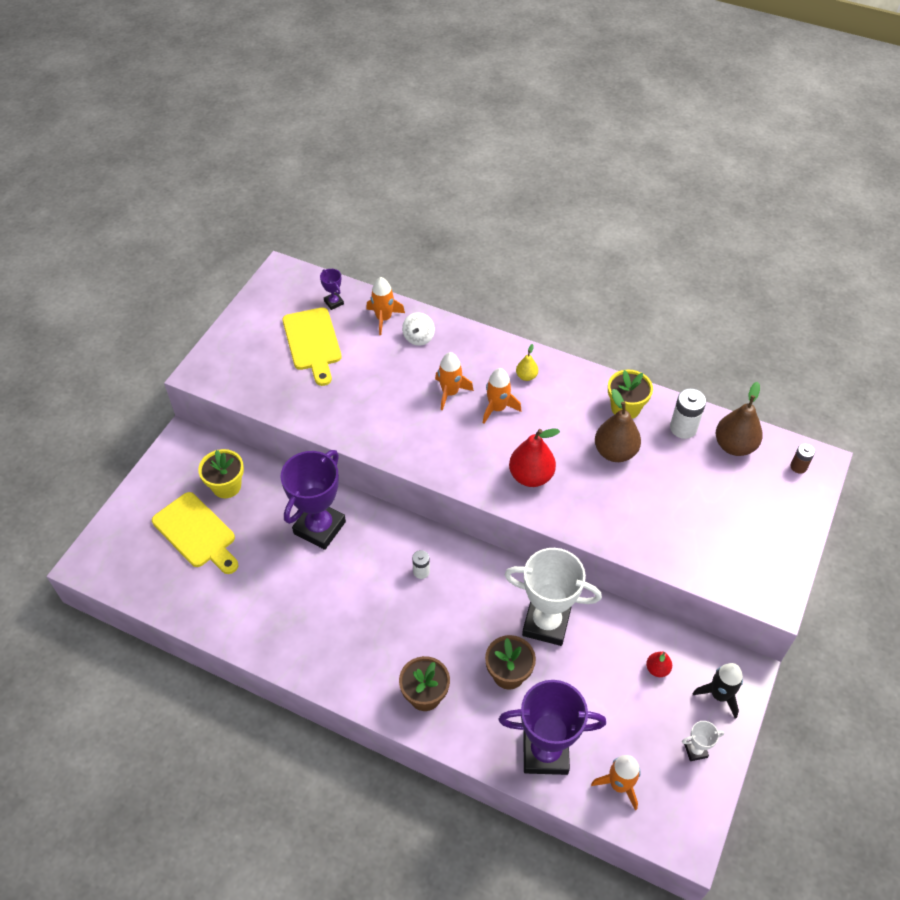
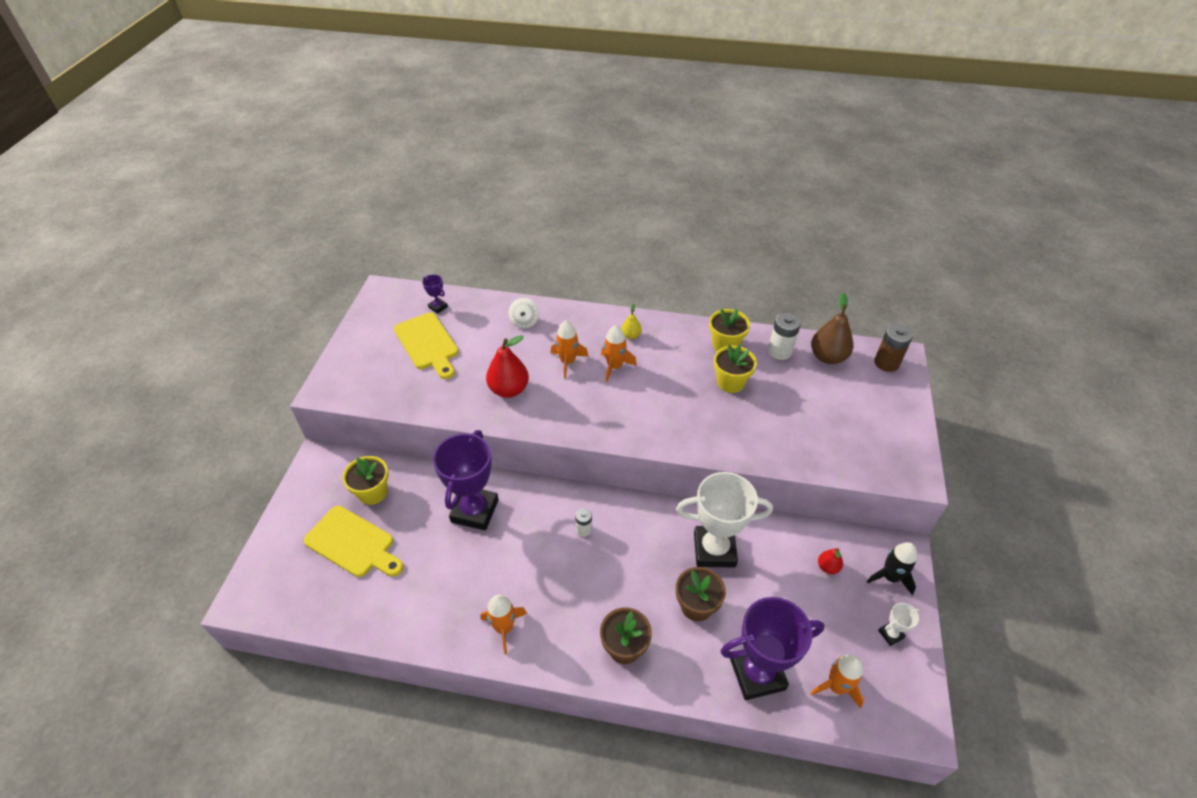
camera: 15 degrees left, 5 degrees down
orange rocket [366,277,405,335] -> orange rocket moved to [480,594,527,654]
red pear [509,428,560,487] -> red pear moved to [486,335,529,398]
brown pear [595,389,641,462] -> yellow flower pot [714,345,757,393]
brown battery [790,444,815,474] -> brown battery [874,324,913,372], size x1.68

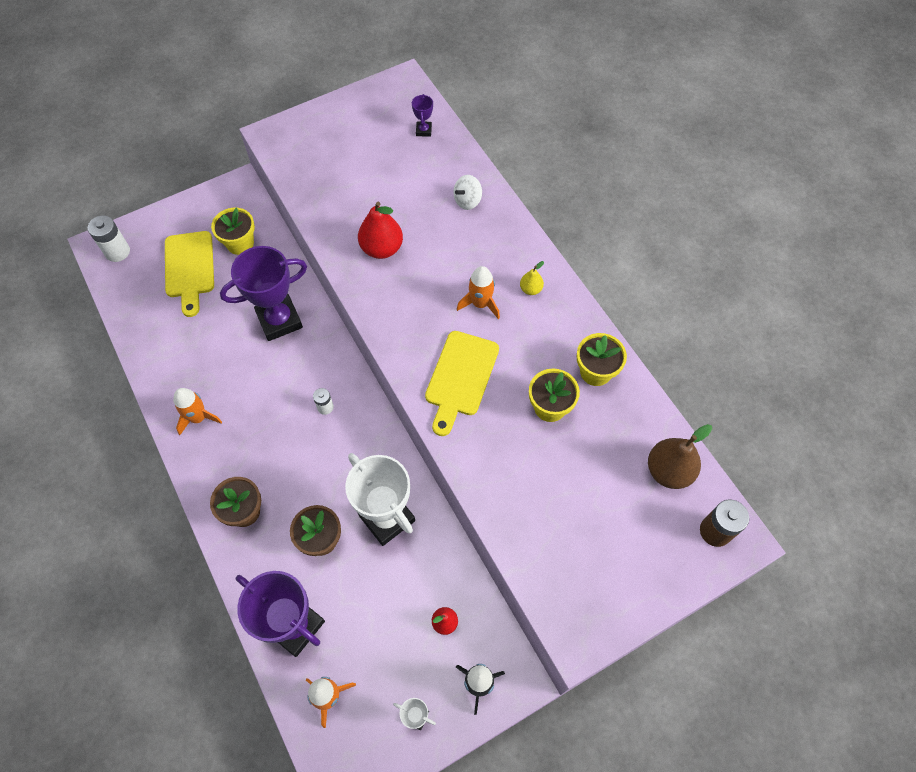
camera: 50 degrees right, 15 degrees up
yellow cutting board [394,312,459,379] -> yellow cutting board moved to [425,331,499,436]
orange rocket [550,320,588,378] -> none
white battery [768,313,801,360] -> white battery moved to [88,215,130,262]

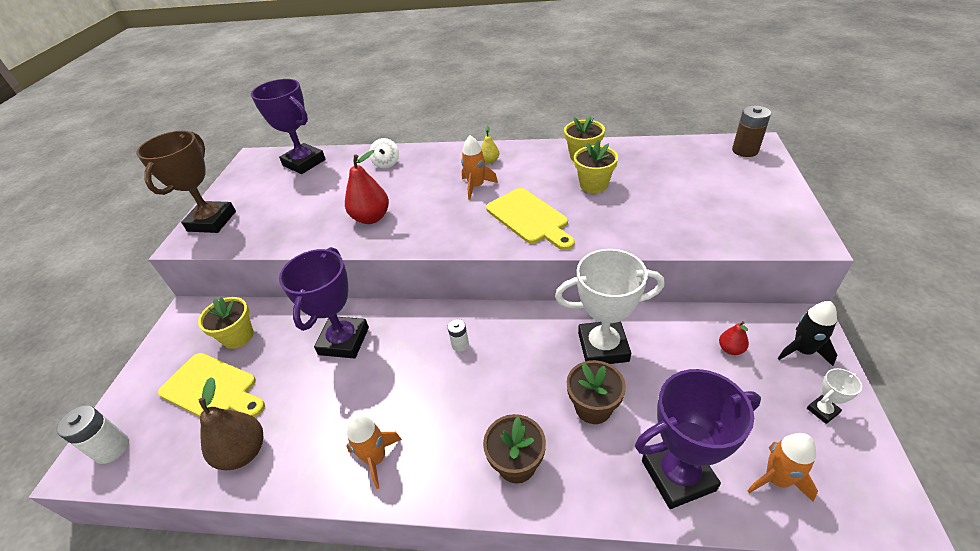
camera: 50 degrees left, 20 degrees down
purple trophy [412,94,433,137] -> purple trophy [251,79,326,174], size x2.33
brown pear [648,424,712,489] -> brown pear moved to [199,377,264,471]
none -> brown trophy [136,131,236,233]

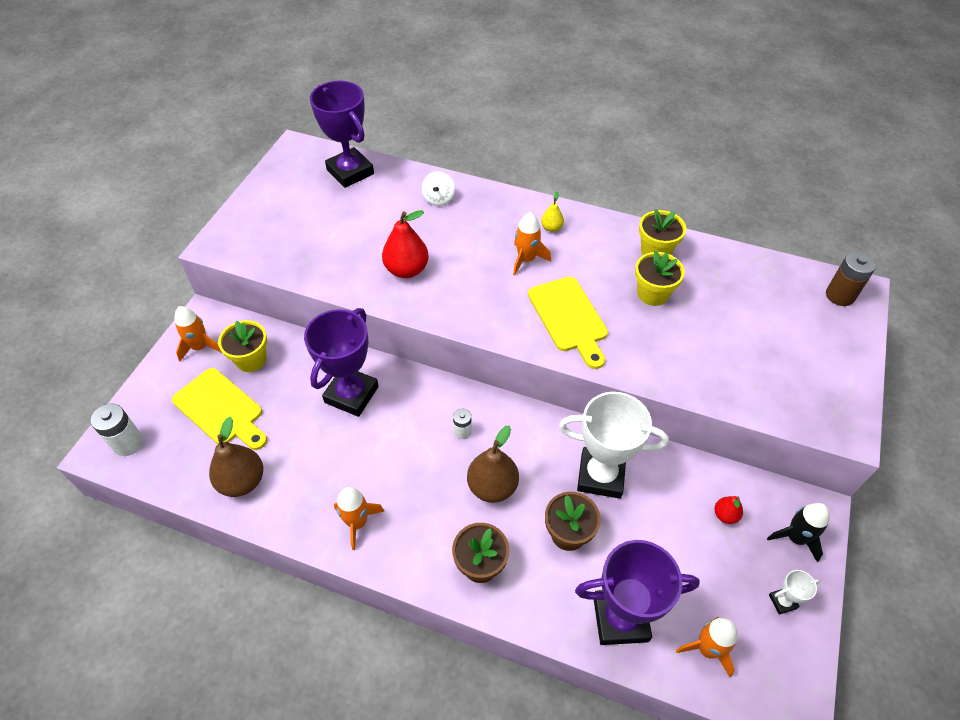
camera: 10 degrees right, 10 degrees up
brown trophy [136,131,236,233] -> none
none -> orange rocket [174,306,222,361]
none -> brown pear [467,426,519,503]

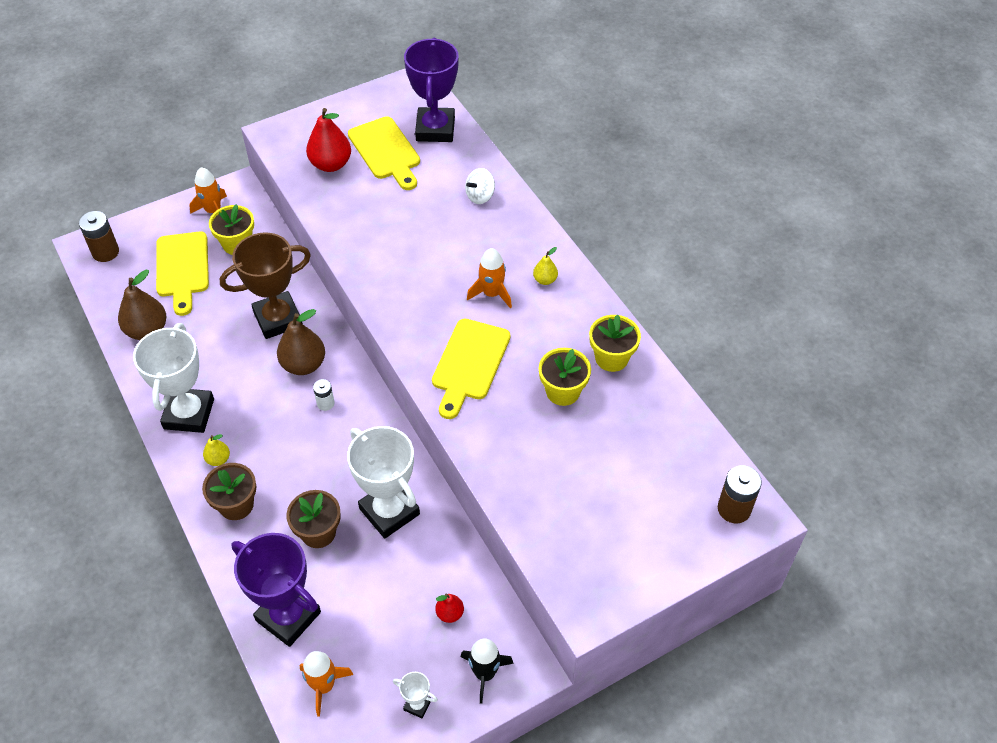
camera: 40 degrees right, 0 degrees up
white battery [91,403,143,456] -> brown battery [79,211,119,262]
purple trophy [304,308,379,417] -> brown trophy [220,232,311,339]
orange rocket [334,487,384,550] -> white trophy [133,323,214,433]
red pear [382,210,429,278] -> red pear moved to [306,108,351,172]
brown pear [467,426,519,503] -> brown pear moved to [277,309,325,375]
none -> yellow pear [203,434,230,466]
none -> yellow cutting board [348,116,420,190]

